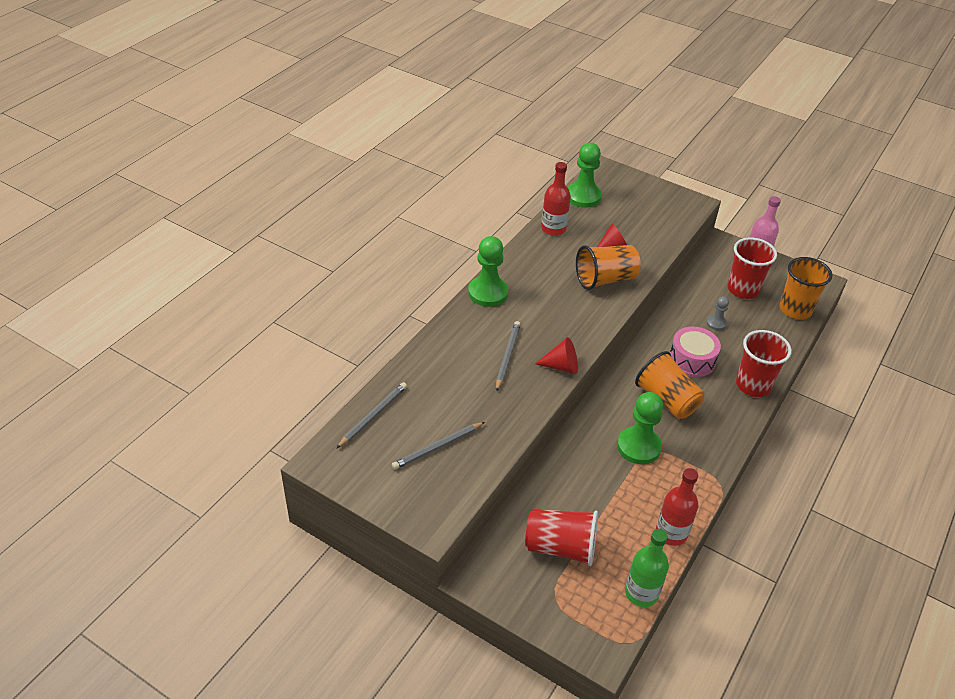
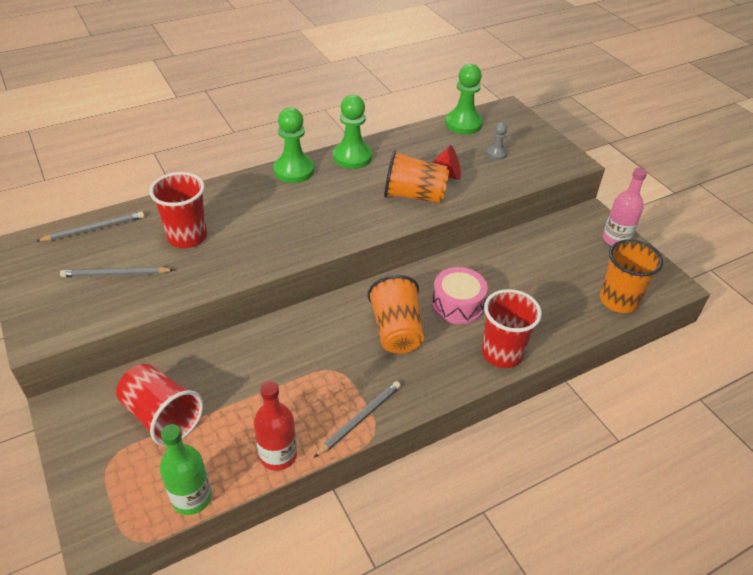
camera: 30 degrees right, 0 degrees up
grey pencil [496,321,521,392] -> grey pencil moved to [314,381,401,458]
red cone [535,337,578,374] -> none
red bottle [541,162,571,236] -> none
green pawn [617,392,663,464] -> green pawn moved to [333,95,372,169]
grey pawn [707,296,729,331] -> grey pawn moved to [487,123,507,160]
red cup [728,237,777,299] -> red cup moved to [149,172,207,248]

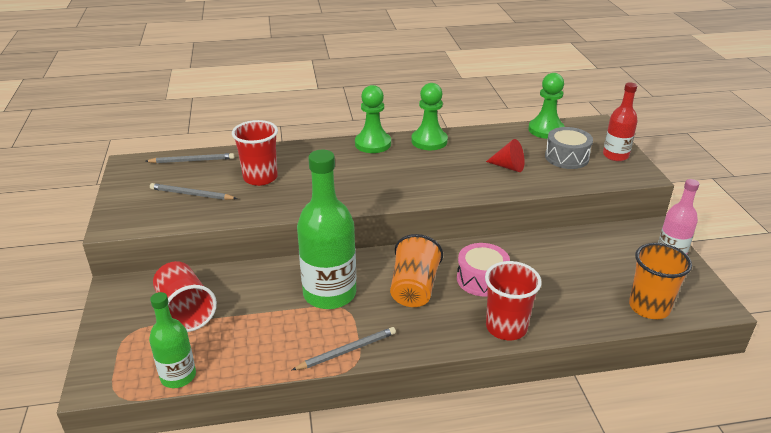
camera: 20 degrees right, 10 degrees down
red bottle [254,381,297,471] -> red bottle moved to [603,82,638,161]
orange cup [384,150,449,203] -> none
grey pawn [487,123,507,160] -> grey drum [545,127,593,169]
none -> green bottle [297,150,356,309]

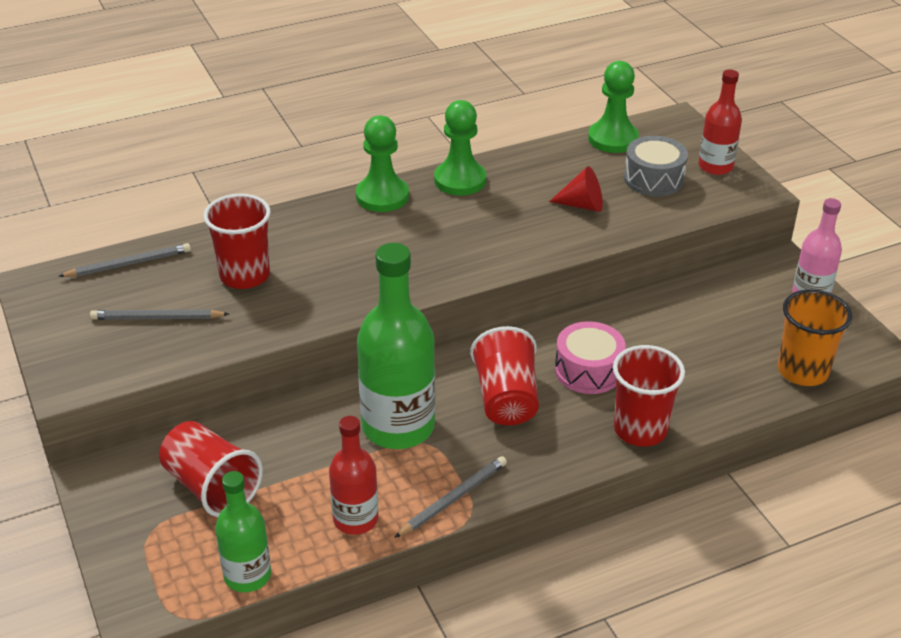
camera: 15 degrees left, 5 degrees up
orange cup [390,234,443,307] -> red cup [470,326,539,425]
none -> red bottle [329,416,378,535]

